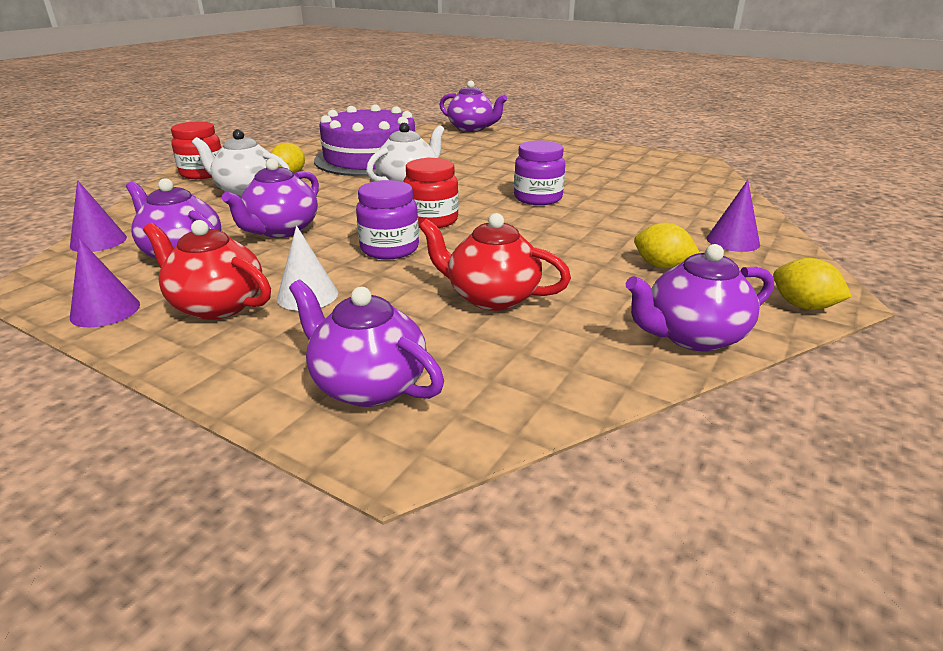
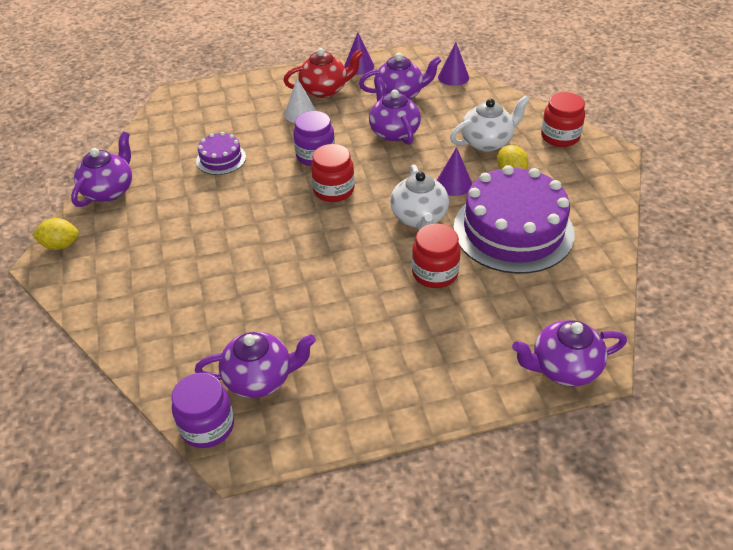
camera: 135 degrees right, 15 degrees up
purple teapot [289,280,444,407] -> purple teapot moved to [195,332,316,398]
red teapot [419,213,571,311] -> purple cake [196,132,246,175]
purple jar [514,141,565,205] -> purple jar moved to [171,373,234,448]
yellow lemon [634,223,700,268] -> none
purple cone [707,180,760,252] -> purple cone moved to [437,147,472,196]
none -> red jar [412,224,461,288]

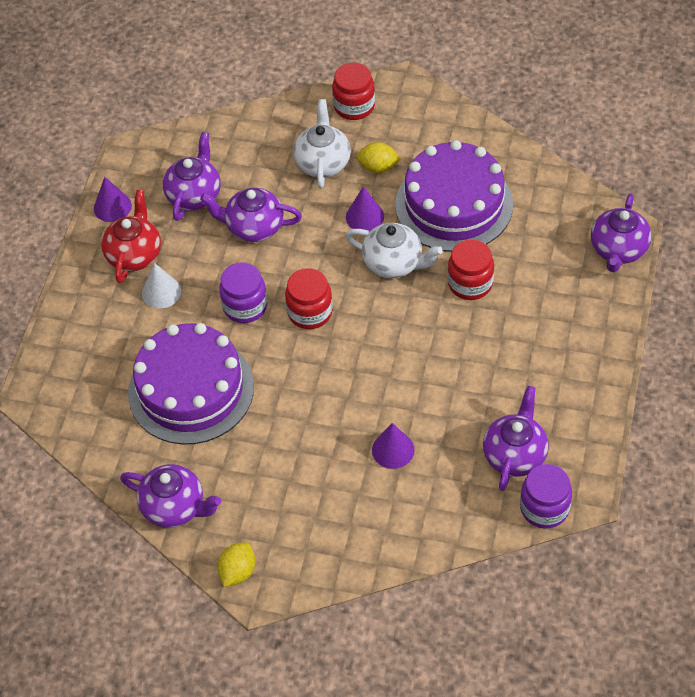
camera: 60 degrees left, 10 degrees up
purple teapot [71,131,132,207] -> purple teapot turned 150 degrees clockwise [120,464,221,528]
purple cake [196,132,246,175] -> purple cake [128,323,254,445], size x2.15
purple cone [438,43,469,86] -> purple cone moved to [372,423,415,469]

